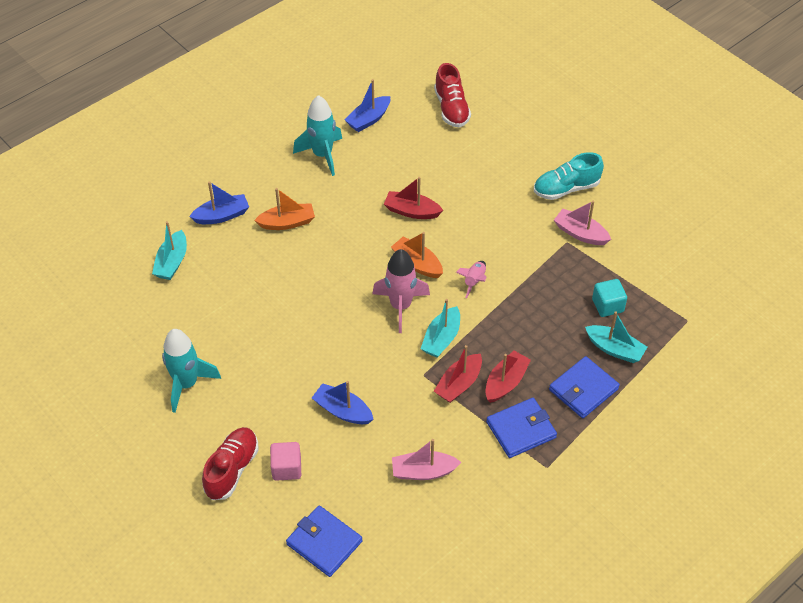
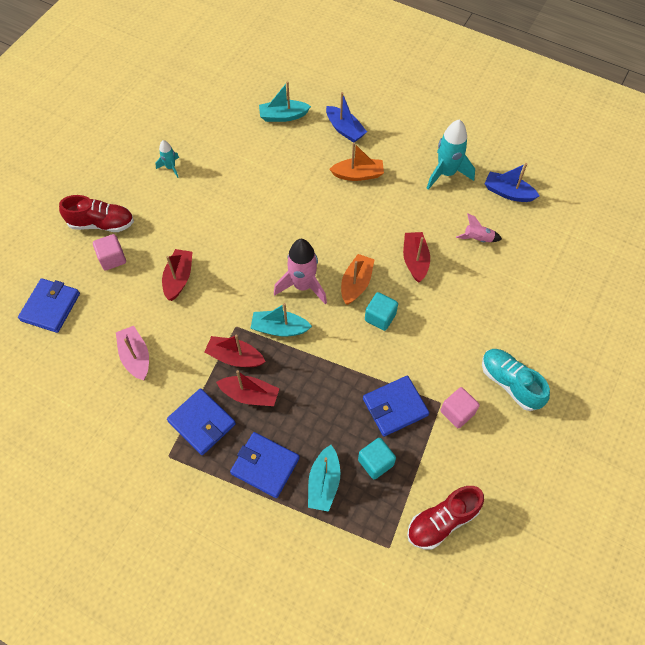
camera: 70 degrees right, 10 degrees up
turquoise rocket [162,329,221,413] -> turquoise rocket [155,140,179,178], size x0.53
orange boat [254,188,315,230] -> orange boat turned 60 degrees counterclockwise [330,142,384,181]
blue boat [312,381,374,424] -> red boat [162,249,192,301]
red shoe [434,63,471,127] -> red shoe moved to [407,486,484,550]
pink rocket [456,261,487,298] -> pink rocket moved to [456,213,502,242]
pink boat [554,201,611,245] -> pink cube [440,387,480,428]
none -> blue wallet [363,376,429,437]
none -> turquoise cube [365,292,398,331]

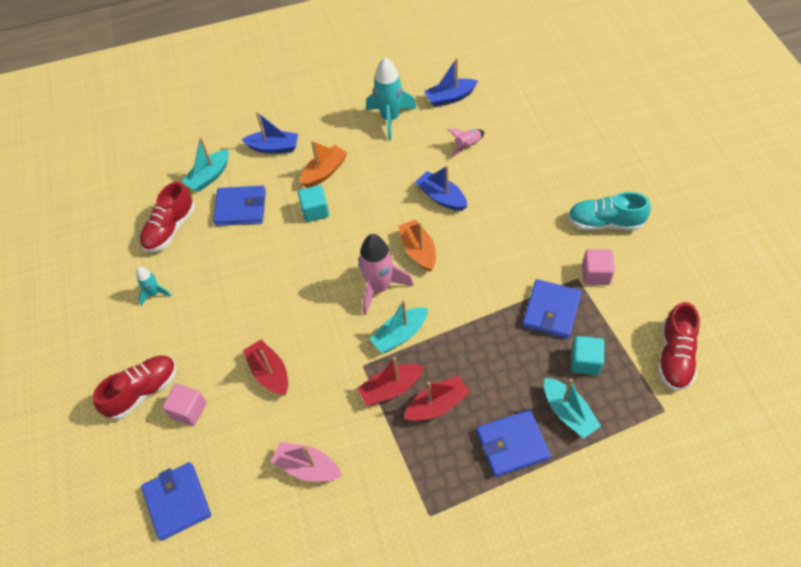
camera: 40 degrees left, 5 degrees down
blue wallet [167,388,236,455] -> blue wallet moved to [213,186,266,226]
turquoise cube [365,292,398,331] -> turquoise cube moved to [298,185,329,222]
red boat [403,232,430,283] -> blue boat [415,165,467,211]
none -> red shoe [140,182,195,252]

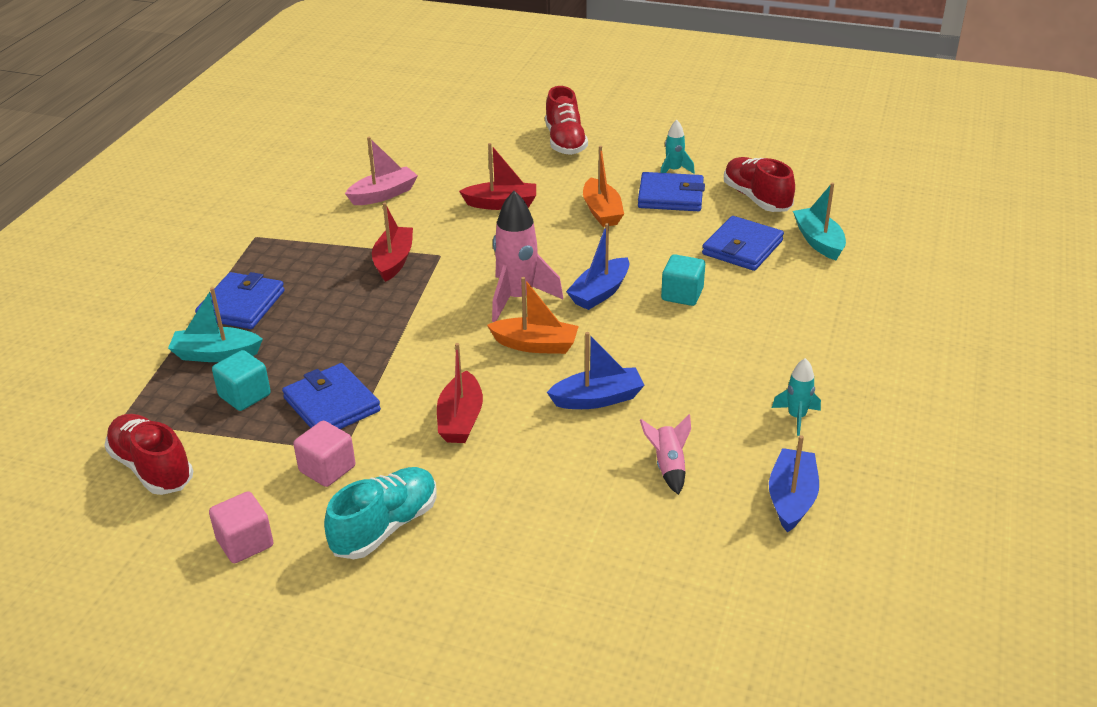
camera: 120 degrees right, 20 degrees down
blue wallet [141,462,211,541] -> blue wallet moved to [638,172,705,211]
pink cube [162,384,206,426] -> pink cube moved to [209,491,273,563]
blue boat [242,112,298,154] -> blue boat moved to [566,223,629,310]
orange boat [301,141,347,188] -> orange boat moved to [583,146,624,227]
turquoise rocket [366,58,417,141] -> turquoise rocket [772,358,821,436], size x0.53
turquoise boat [369,300,428,353] -> none
red boat [404,376,470,421] -> red boat moved to [437,343,483,443]

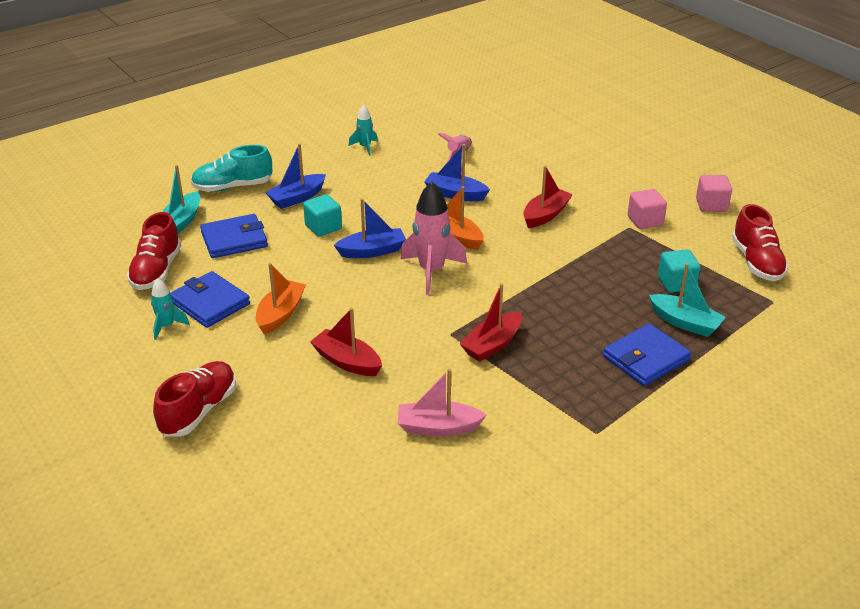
camera: 145 degrees left, 0 degrees up
blue wallet [282,363,381,429] -> none
turquoise shoe [324,467,436,559] -> turquoise shoe moved to [191,145,272,192]
blue boat [769,435,819,532] -> blue boat moved to [265,144,326,209]

